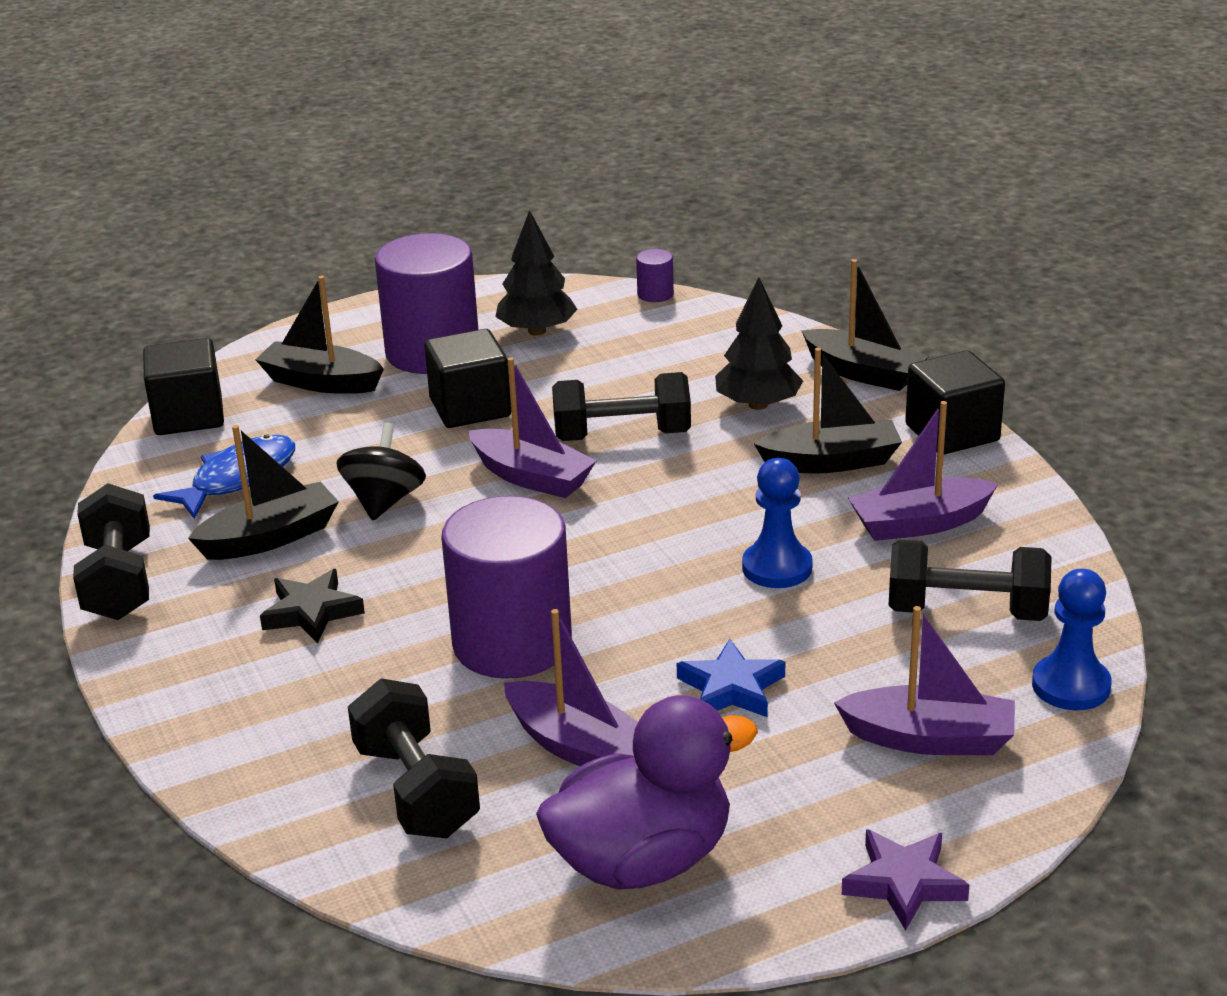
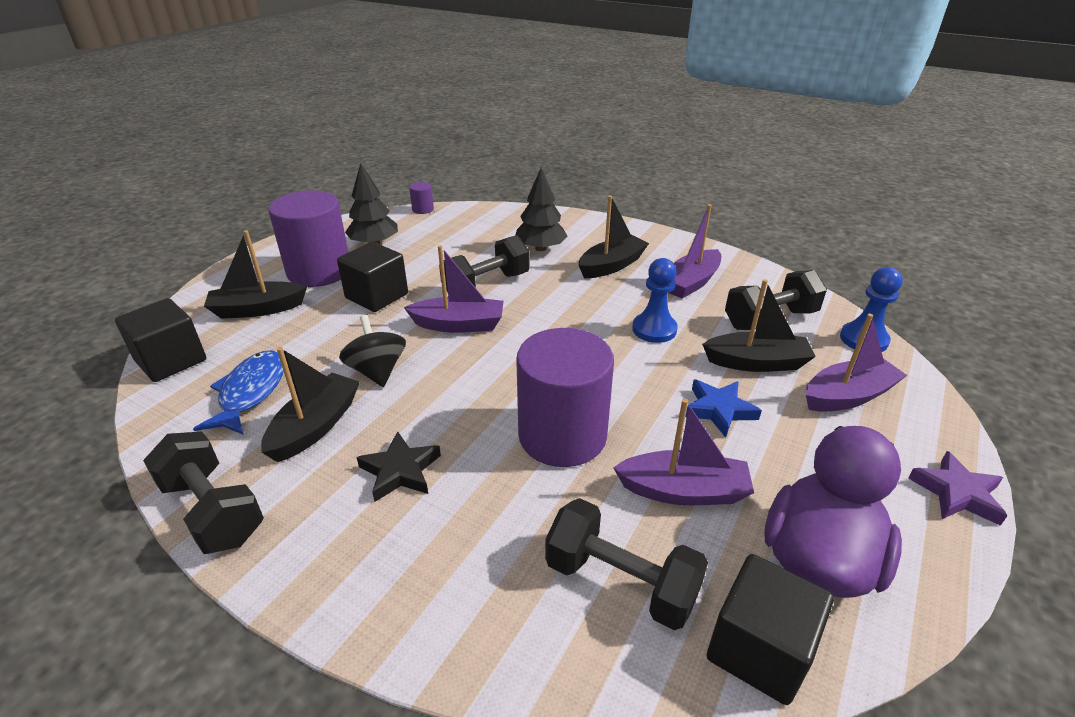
camera: 35 degrees left, 5 degrees up
black boat [802,259,929,391] -> black boat moved to [702,279,816,372]
black cube [905,350,1005,455] -> black cube moved to [707,554,834,705]

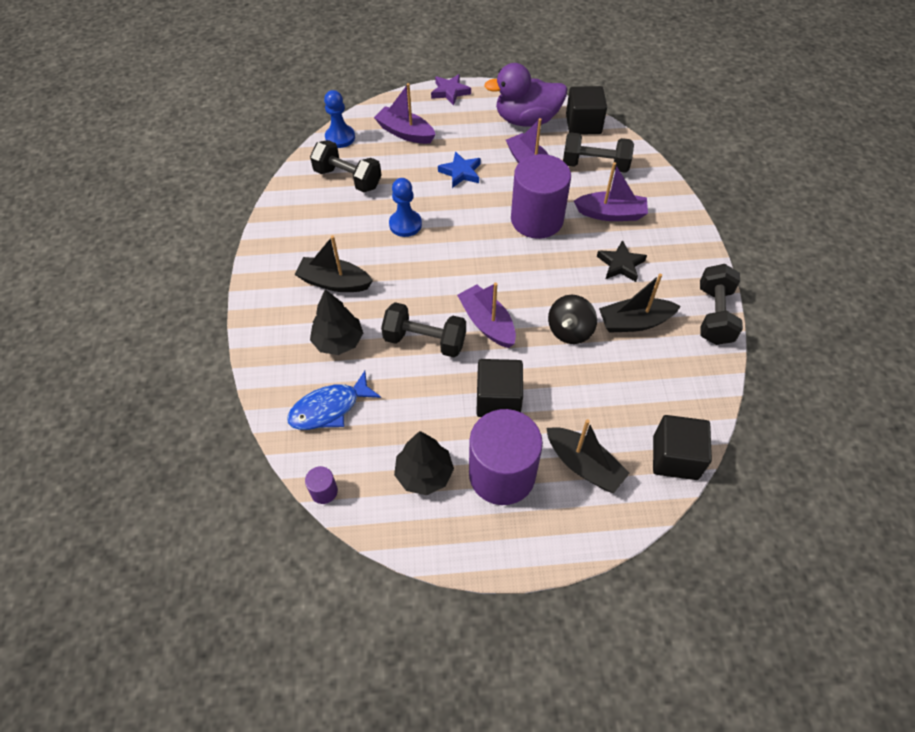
camera: 125 degrees left, 20 degrees up
blue fish [193,350,284,434] -> blue fish moved to [287,371,381,430]
black dumbbell [545,498,708,630] -> black dumbbell turned 75 degrees counterclockwise [563,132,634,173]
purple boat [668,204,721,298] -> purple boat moved to [574,162,648,221]
black boat [702,279,816,372] -> none

